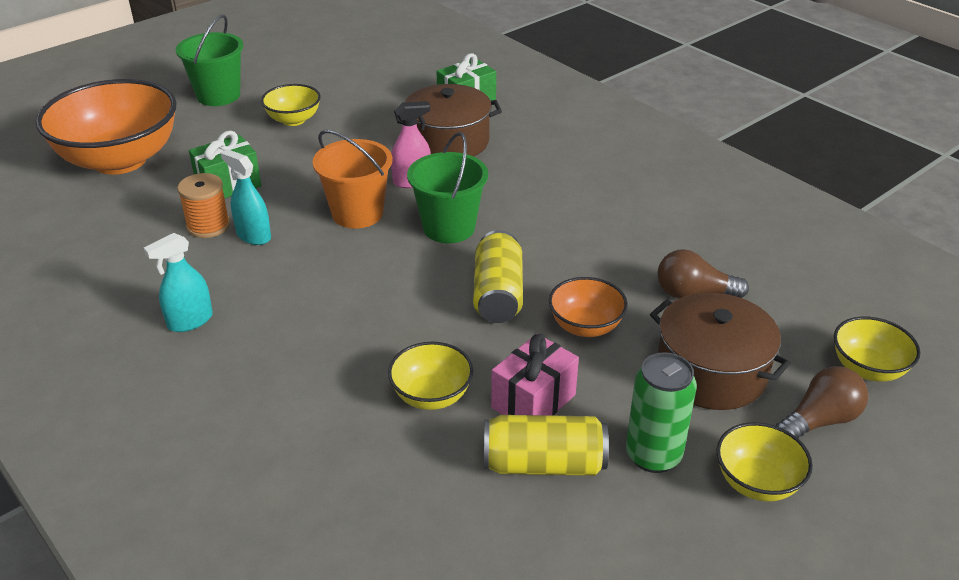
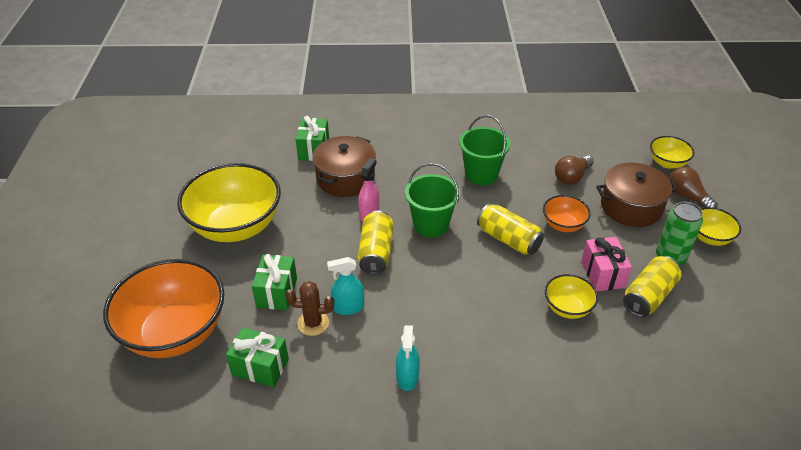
camera: 50 degrees left, 5 degrees up
green bucket [176,15,243,106] -> green bucket moved to [459,115,511,185]
orange spool [177,173,230,238] -> brown cactus [285,281,334,336]
yellow bowl [261,84,321,126] -> yellow bowl [177,163,281,242], size x2.11
orange bucket [312,130,392,229] -> yellow can [358,211,393,275]
brown light bulb [775,366,868,439] -> brown light bulb turned 45 degrees counterclockwise [669,167,718,208]
none -> green gift [226,327,289,387]

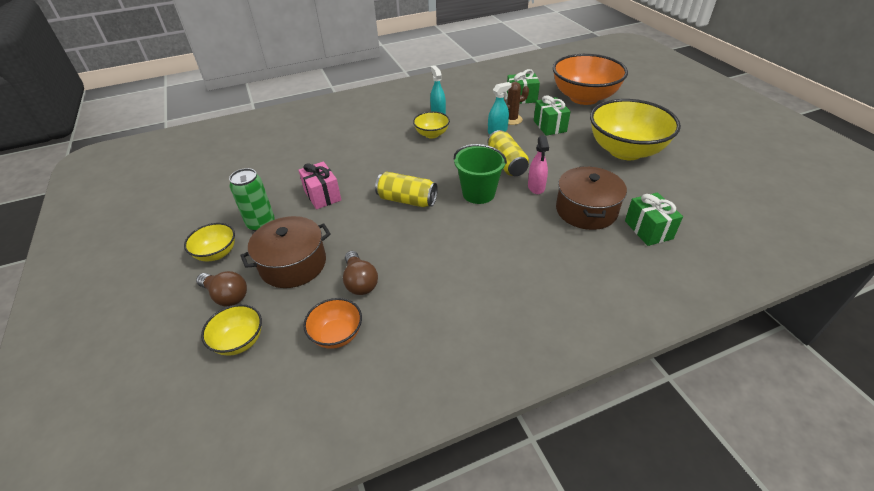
camera: 160 degrees right, 0 degrees up
green bucket [459,115,511,185] -> none
orange bowl [543,195,591,232] -> orange bowl moved to [303,298,362,349]
yellow bowl [545,274,598,319] -> yellow bowl moved to [413,111,450,138]
brown light bulb [555,155,594,185] -> brown light bulb turned 135 degrees clockwise [343,251,378,295]
yellow can [623,256,682,317] -> none

